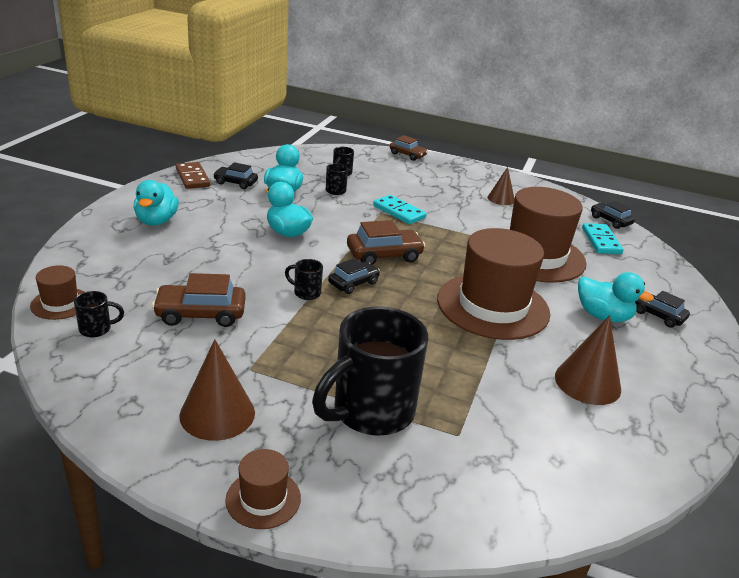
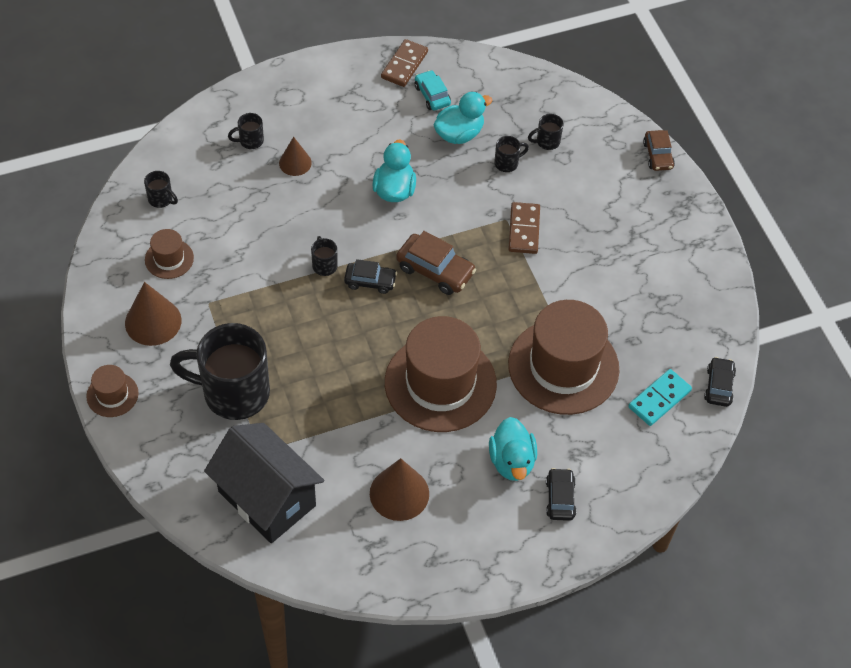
camera: 50 degrees right, 25 degrees up
brown hat [30,265,84,320] -> brown hat moved to [145,229,194,279]
turquoise duck [133,180,179,226] -> none
brown car [152,273,246,327] -> none
black car [213,162,258,189] -> turquoise car [415,70,451,111]
turquoise domino [373,195,427,224] -> brown domino [508,202,540,254]
brown cone [488,167,514,205] -> brown cone moved to [279,137,312,176]
none -> black house [204,423,324,543]
none -> black mug [228,113,264,149]

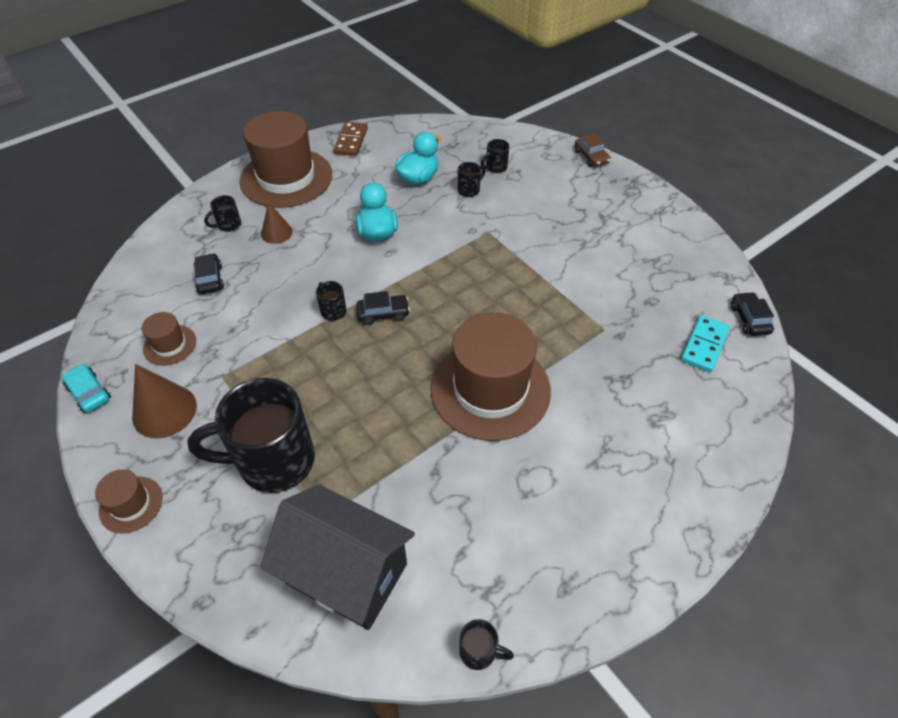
camera: 15 degrees left, 5 degrees down
black mug [144,171,178,208] -> black mug moved to [459,619,514,670]
brown cone [370,458,429,521] -> none
brown car [396,231,476,295] -> none
turquoise car [415,70,451,111] -> turquoise car moved to [61,364,111,413]
turquoise duck [489,417,537,481] -> none
brown domino [508,202,540,254] -> none
brown hat [508,300,620,415] -> brown hat moved to [239,111,332,208]
black car [546,468,576,521] -> black car moved to [194,253,224,294]

